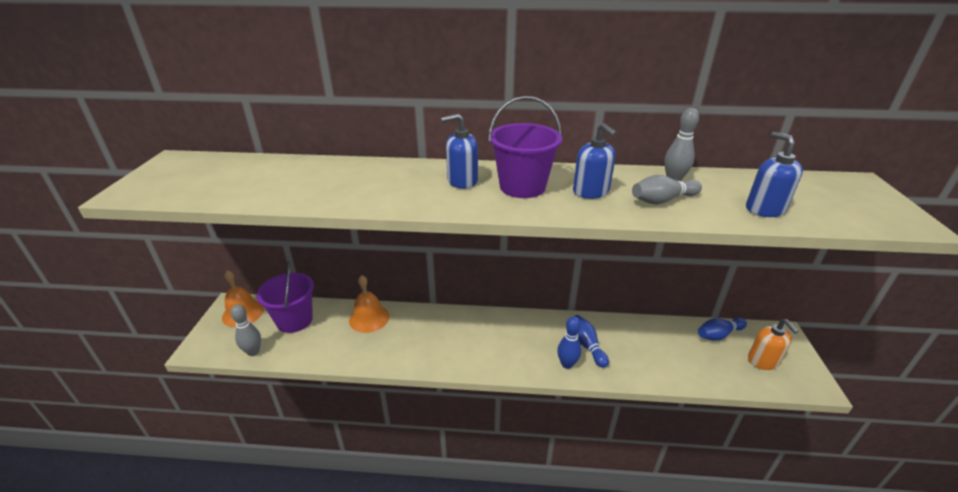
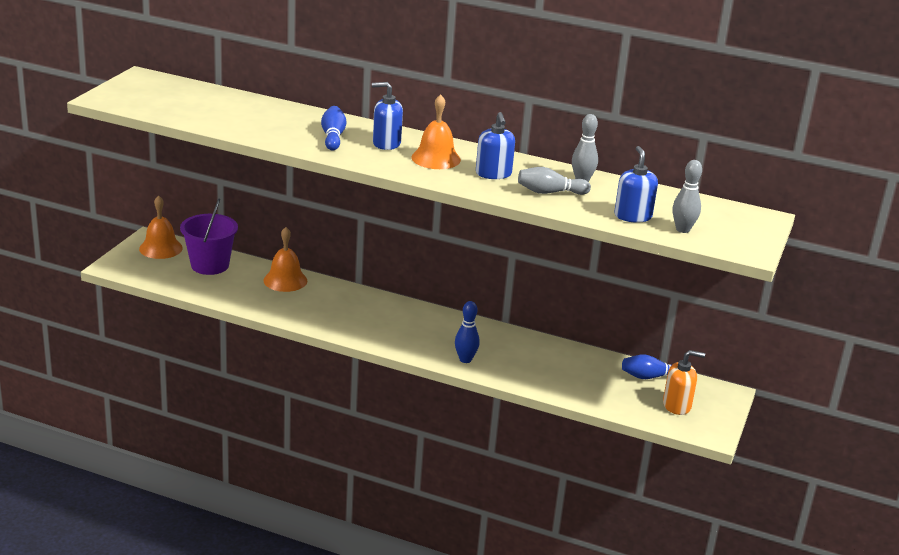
camera: 15 degrees right, 5 degrees down
grey bowling pin [231,305,261,356] -> grey bowling pin moved to [673,160,702,233]
purple bucket [488,96,562,198] -> orange bell [411,94,461,169]
blue bowling pin [574,315,609,368] -> blue bowling pin moved to [321,106,346,151]
orange soap dispenser [748,319,799,370] -> orange soap dispenser turned 90 degrees counterclockwise [663,350,705,415]

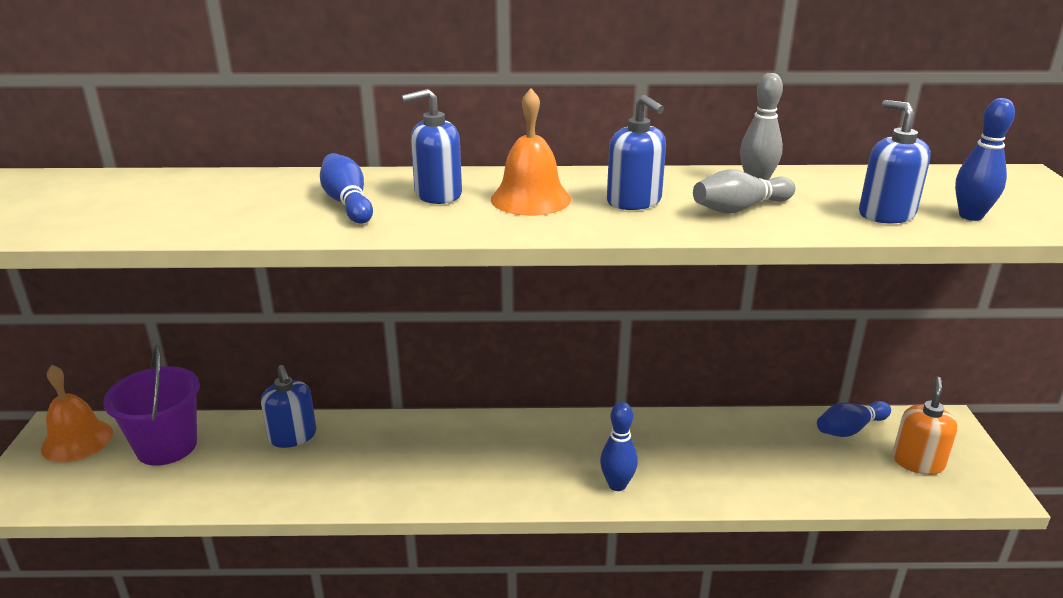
camera: 20 degrees left, 0 degrees up
orange bell [263,227,307,292] -> blue soap dispenser [261,365,317,448]
orange soap dispenser [663,350,705,415] -> orange soap dispenser turned 45 degrees counterclockwise [892,377,958,475]
grey bowling pin [673,160,702,233] -> blue bowling pin [955,98,1015,221]

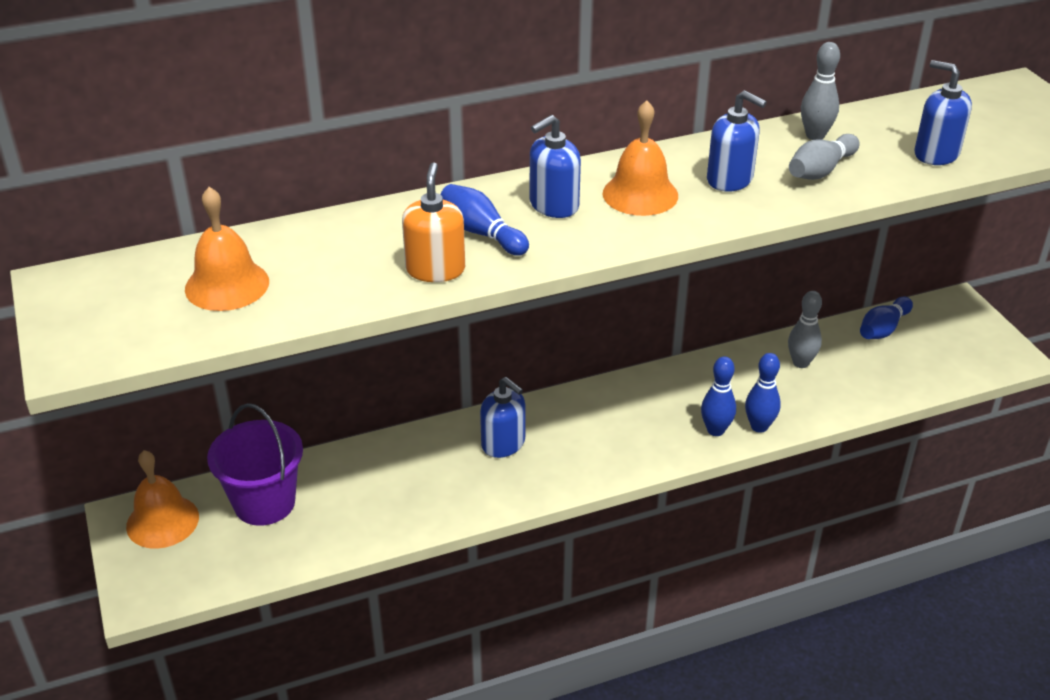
camera: 20 degrees left, 10 degrees up
blue soap dispenser [261,365,317,448] -> blue soap dispenser moved to [480,377,525,458]
orange soap dispenser [892,377,958,475] -> orange soap dispenser moved to [402,162,465,282]
blue bowling pin [955,98,1015,221] -> blue bowling pin moved to [745,353,781,433]
none -> orange bell [185,187,269,311]
none -> grey bowling pin [788,291,822,368]

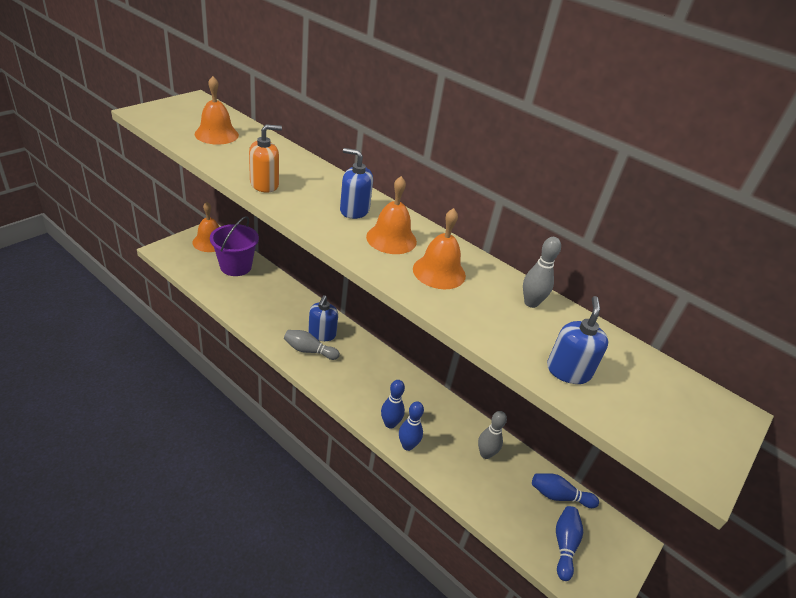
camera: 55 degrees right, 0 degrees up
blue bowling pin [440,184,529,256] -> blue bowling pin moved to [556,506,583,581]
blue soap dispenser [707,90,767,192] -> orange bell [413,208,466,289]
grey bowling pin [789,134,860,180] -> grey bowling pin moved to [284,330,340,360]

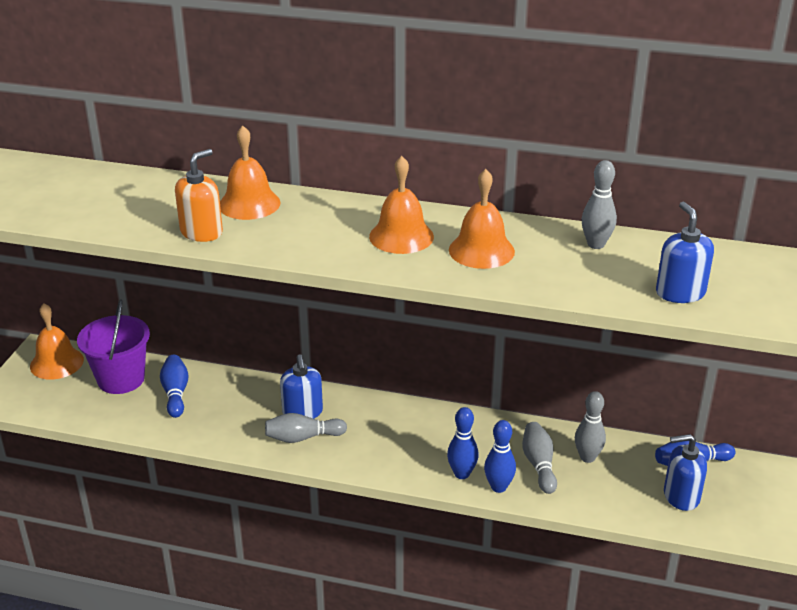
camera: 20 degrees left, 5 degrees down
orange bell [195,76,239,145] -> orange bell moved to [220,126,281,220]
blue soap dispenser [340,148,373,219] -> blue soap dispenser moved to [664,434,707,511]
blue bowling pin [556,506,583,581] -> blue bowling pin moved to [160,355,189,418]
none -> grey bowling pin [522,422,557,494]

